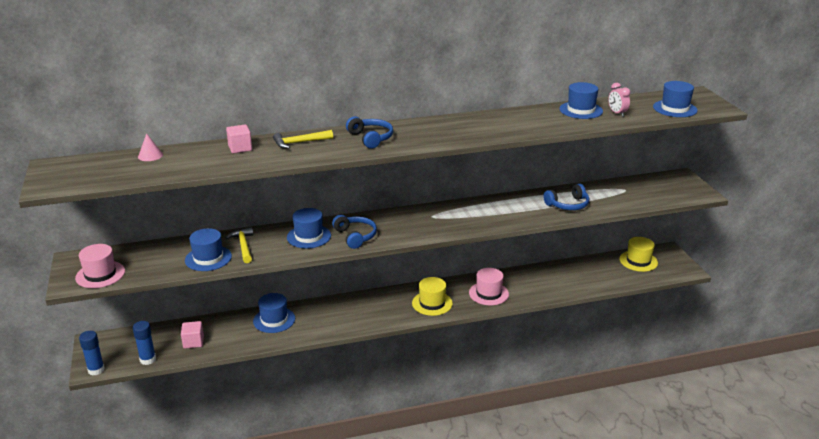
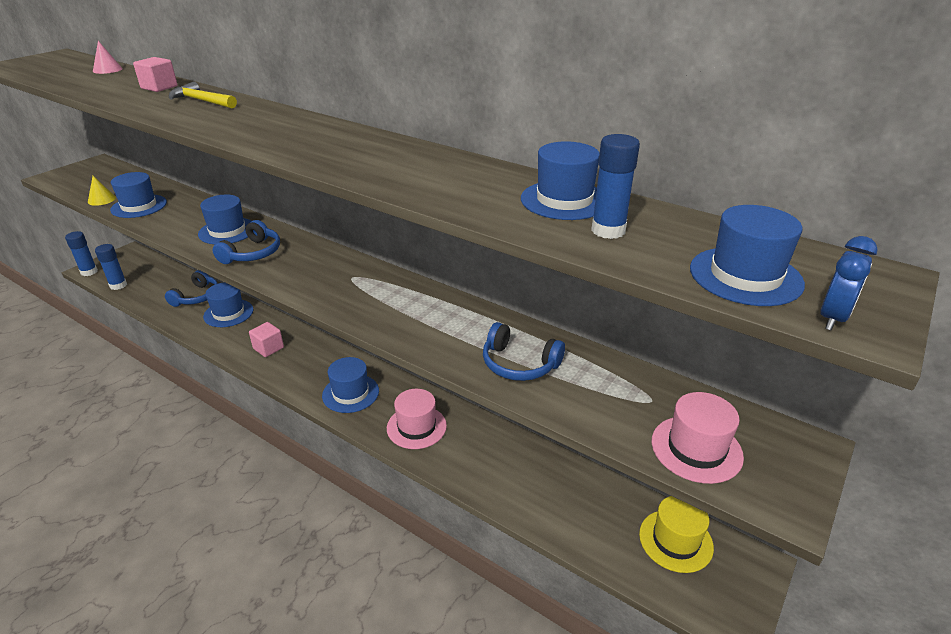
camera: 50 degrees right, 5 degrees up
pink hat [75,244,125,288] -> pink hat moved to [652,392,744,484]
pink cube [181,321,204,349] -> pink cube moved to [249,322,284,357]
yellow hammer [226,227,253,263] -> none
blue headphones [346,116,393,149] -> blue headphones moved to [165,270,218,307]
yellow hat [412,277,453,316] -> blue hat [322,357,379,413]
pink clock [608,83,630,117] -> blue glue stick [591,134,640,239]
none -> yellow cone [88,176,116,206]
none -> blue clock [820,236,878,330]

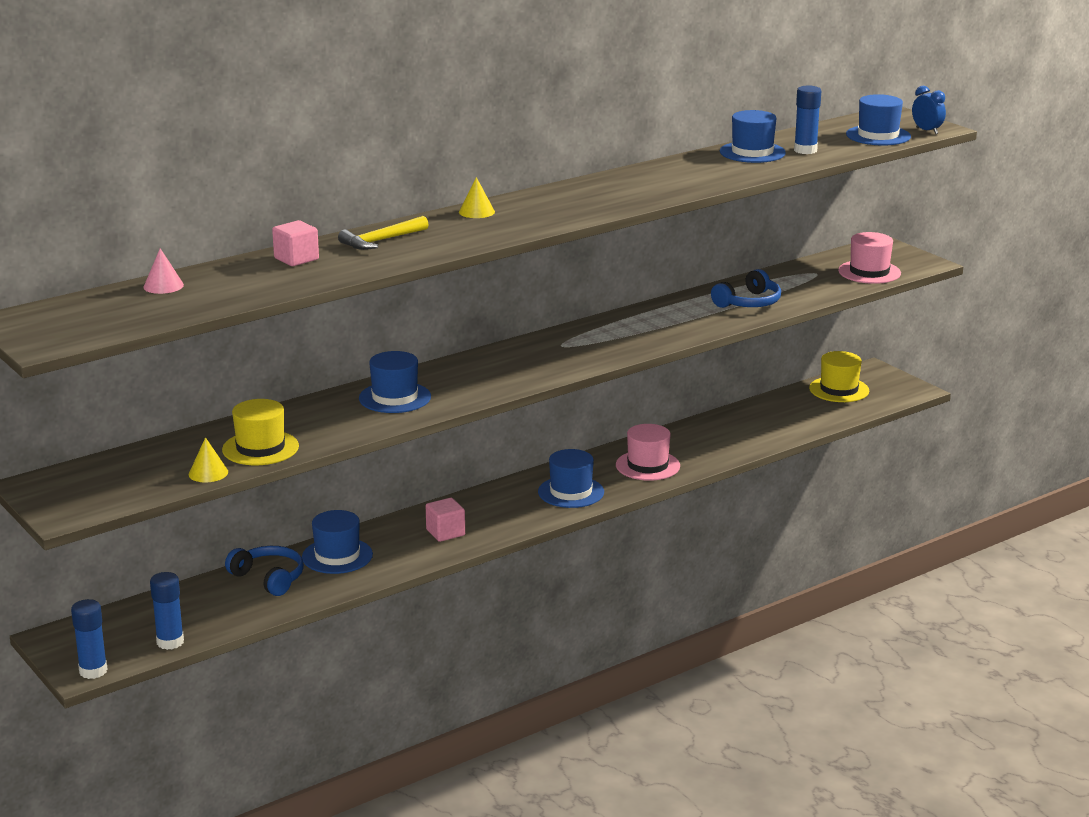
camera: 70 degrees left, 10 degrees down
blue hat [110,172,167,218] -> yellow hat [222,399,299,465]
blue headphones [213,220,280,264] -> none
none -> yellow cone [459,177,495,218]

